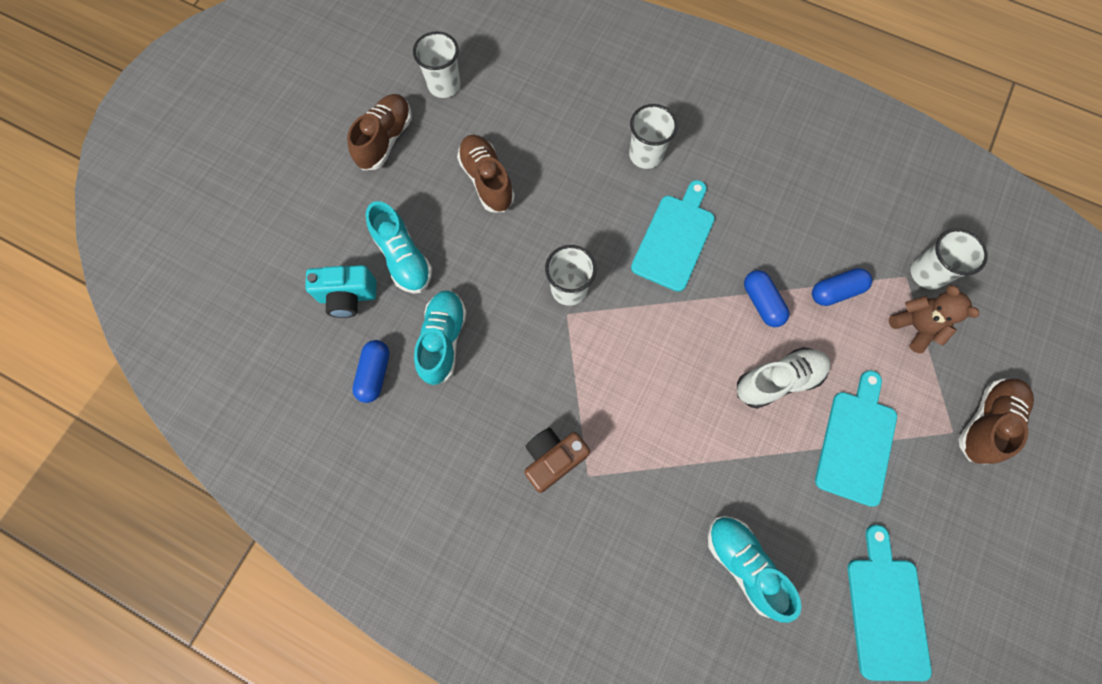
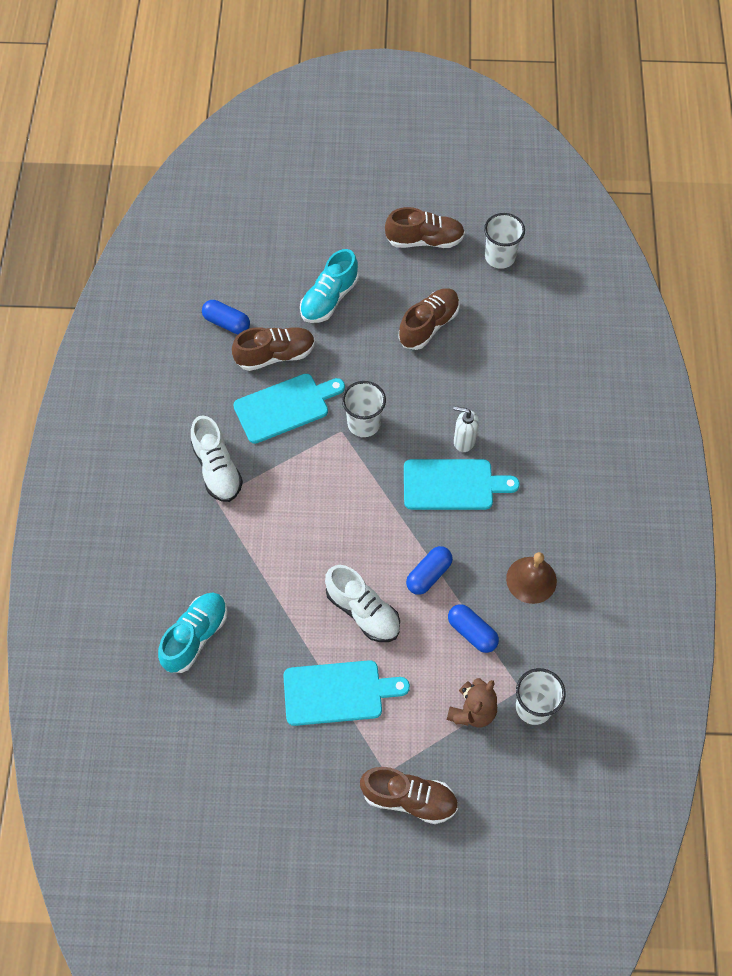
camera: 65 degrees right, 10 degrees down
turquoise camera [305,265,376,318] -> none
blue capsule [352,340,390,403] -> blue capsule turned 45 degrees clockwise [202,300,250,334]
turquoise shoe [414,290,467,385] -> brown shoe [232,327,315,371]
brown camera [524,428,590,493] -> white shoe [191,415,243,502]
white cup [629,104,678,169] -> none
turquoise cutting board [848,525,932,681] -> turquoise cutting board moved to [233,374,345,444]
none -> white soap dispenser [453,406,479,452]
none -> brown bell [506,552,557,604]

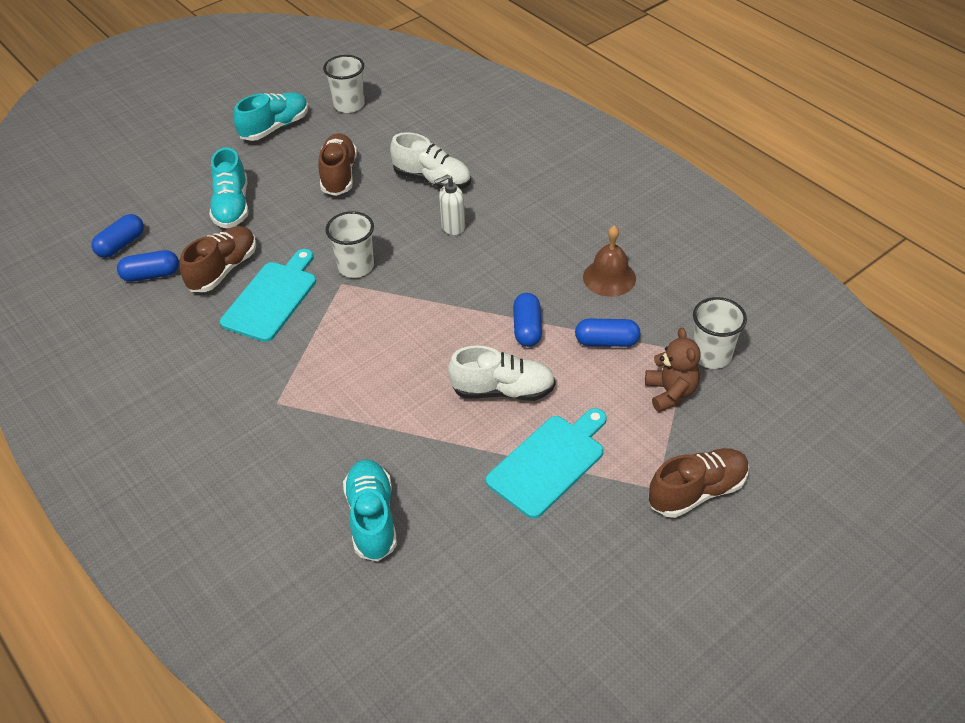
camera: 40 degrees left, 15 degrees down
white shoe [191,415,243,502] -> white shoe moved to [390,132,471,189]
brown shoe [385,207,465,248] -> turquoise shoe [234,92,309,141]
turquoise cutting board [404,459,520,510] -> none
none -> blue capsule [91,214,144,258]

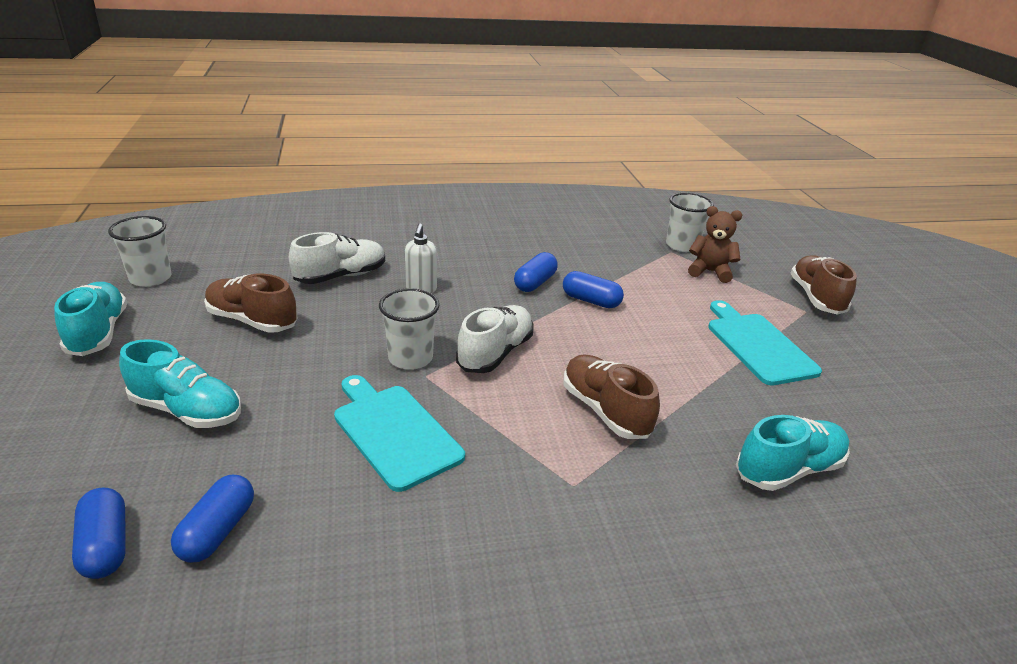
camera: 65 degrees left, 15 degrees down
brown shoe [180,226,256,292] -> brown shoe moved to [563,354,660,439]
turquoise shoe [343,460,397,561] -> turquoise shoe turned 135 degrees clockwise [736,415,850,491]
white shoe [448,346,556,401] -> white shoe moved to [456,305,534,373]
blue capsule [575,319,640,347] -> blue capsule moved to [514,252,558,292]
brown bell [583,226,636,297] -> none

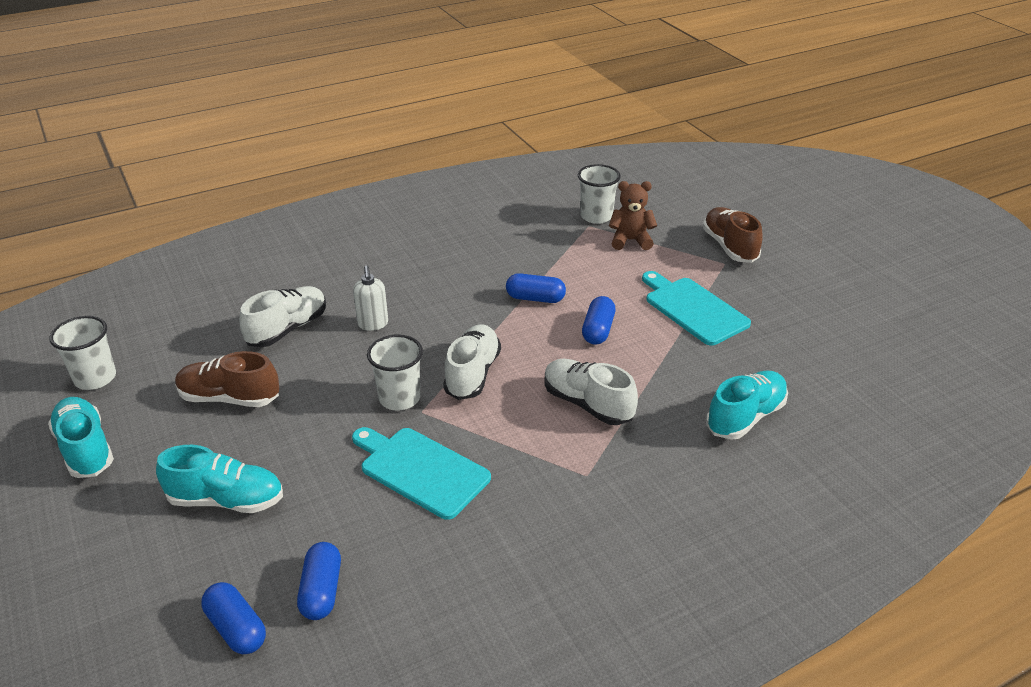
camera: 15 degrees left, 5 degrees up
blue capsule [514,252,558,292] -> blue capsule moved to [582,296,616,345]
brown shoe [563,354,660,439] -> white shoe [544,359,638,425]

